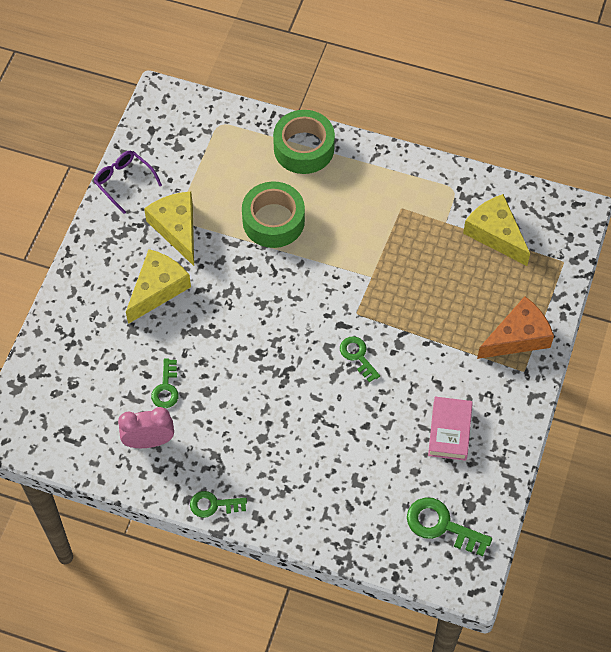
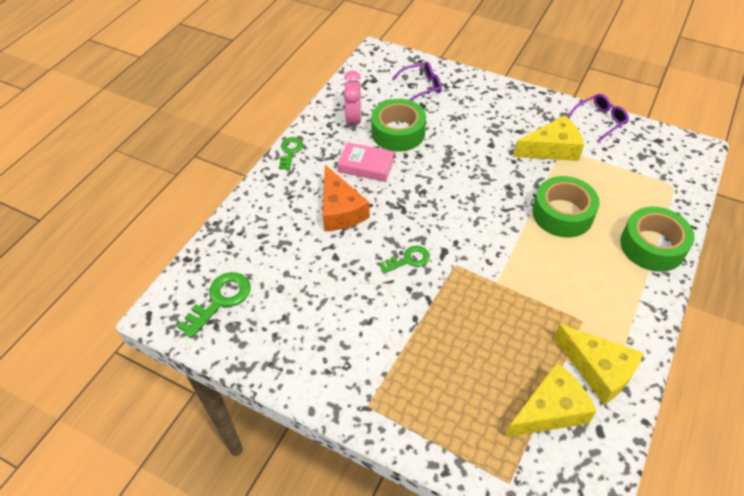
camera: 100 degrees right, 10 degrees down
yellow cheese [126,249,191,324] -> yellow cheese moved to [554,324,643,404]
green key [151,358,179,408] -> green tape [371,99,426,152]
pink book [428,397,473,461] -> pink book moved to [337,142,395,182]
orange cheese [477,296,554,359] -> orange cheese moved to [323,165,370,231]
none -> purple glasses [392,61,442,101]

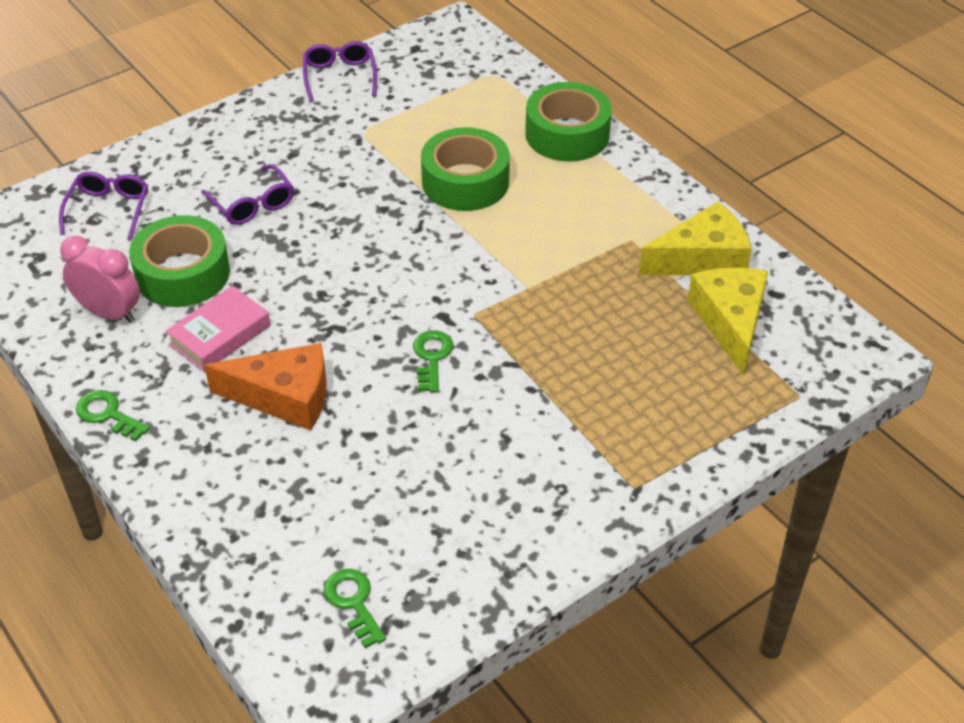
camera: 65 degrees left, 5 degrees down
green key [177,272,251,338] -> green key [323,569,386,648], size x0.65
yellow cheese [514,115,584,161] -> none
none -> purple glasses [201,164,294,225]

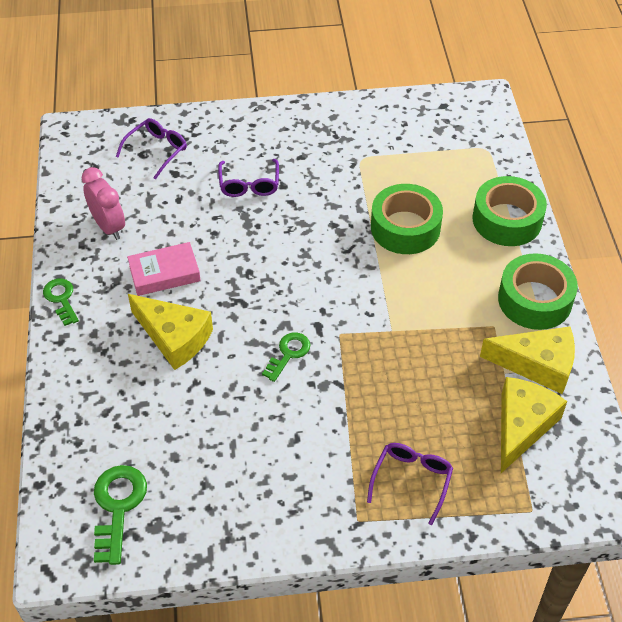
camera: 30 degrees right, 5 degrees up
green tape [129,215,230,307] -> green tape moved to [498,253,578,330]
orange cheese [204,343,327,430] -> yellow cheese [128,294,213,370]
purple glasses [303,41,377,102] -> purple glasses moved to [367,443,453,525]
green key [323,569,386,648] -> green key [94,465,147,565], size x1.53

